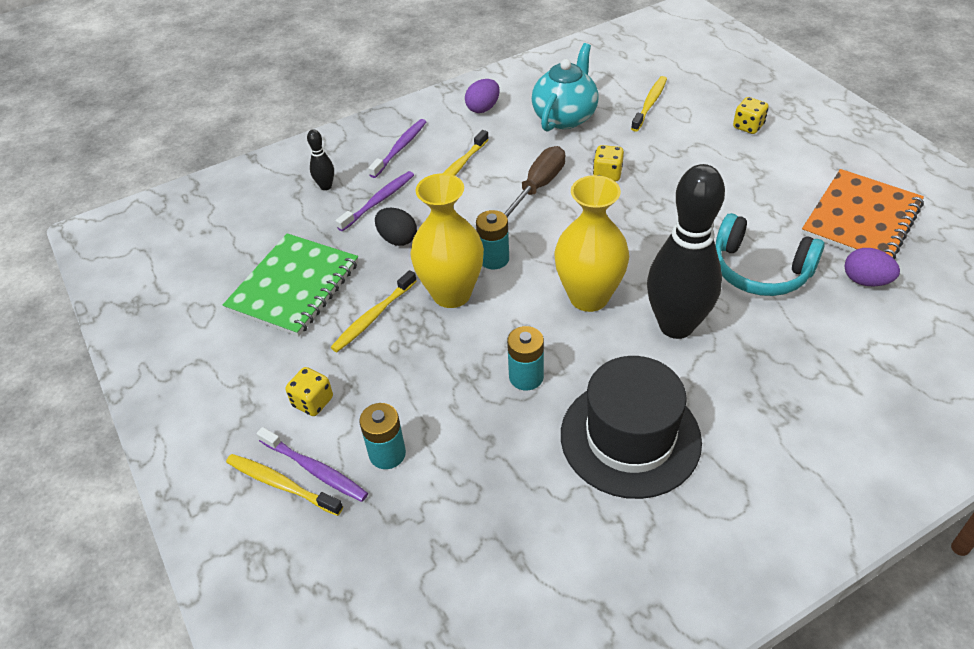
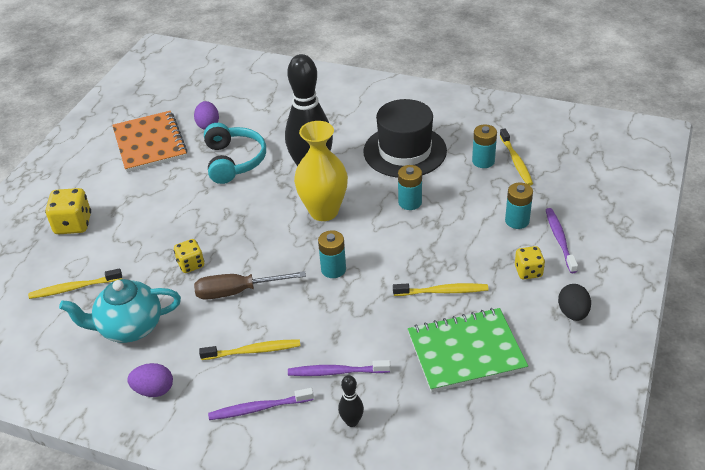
camera: 130 degrees left, 5 degrees down
yellow toothbrush [226,454,343,516] -> yellow toothbrush moved to [500,128,533,185]
black egg [375,208,417,246] -> black egg moved to [558,284,591,321]
yellow vase [410,173,484,308] -> none
yellow dice [733,97,769,134] -> yellow dice [45,188,91,234], size x1.55
orange notebook [801,169,924,259] -> orange notebook turned 75 degrees clockwise [112,111,188,172]
none -> turquoise battery [472,125,497,168]

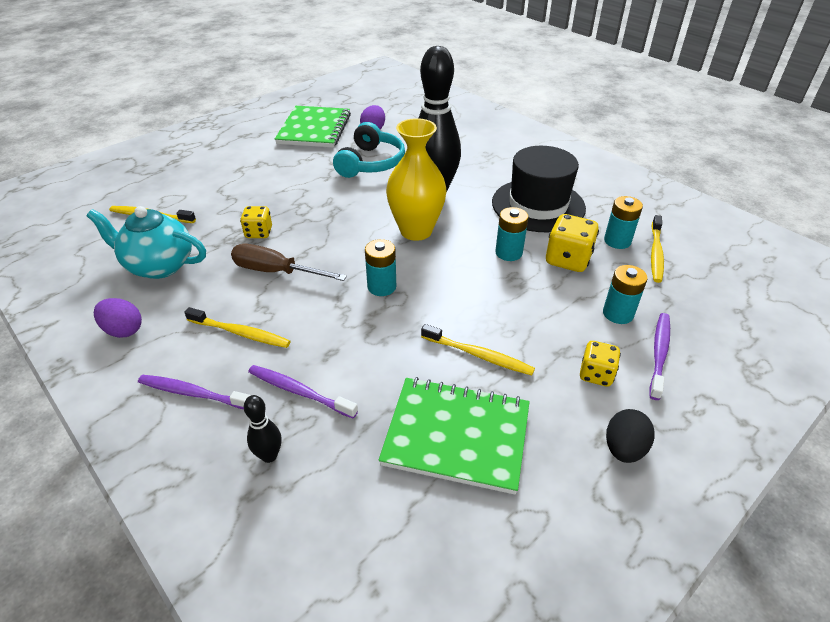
camera: 25 degrees right, 0 degrees up
yellow dice [45,188,91,234] -> yellow dice moved to [546,214,599,272]
orange notebook [112,111,188,172] -> green notebook [275,106,351,148]

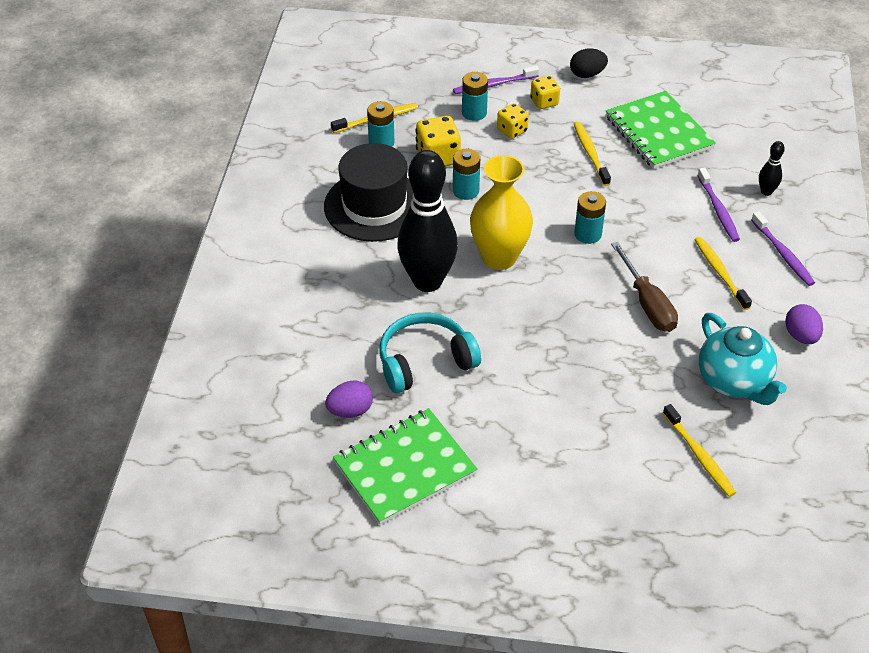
camera: 130 degrees left, 5 degrees up
yellow dice [240,206,272,238] -> yellow dice moved to [497,103,529,139]

